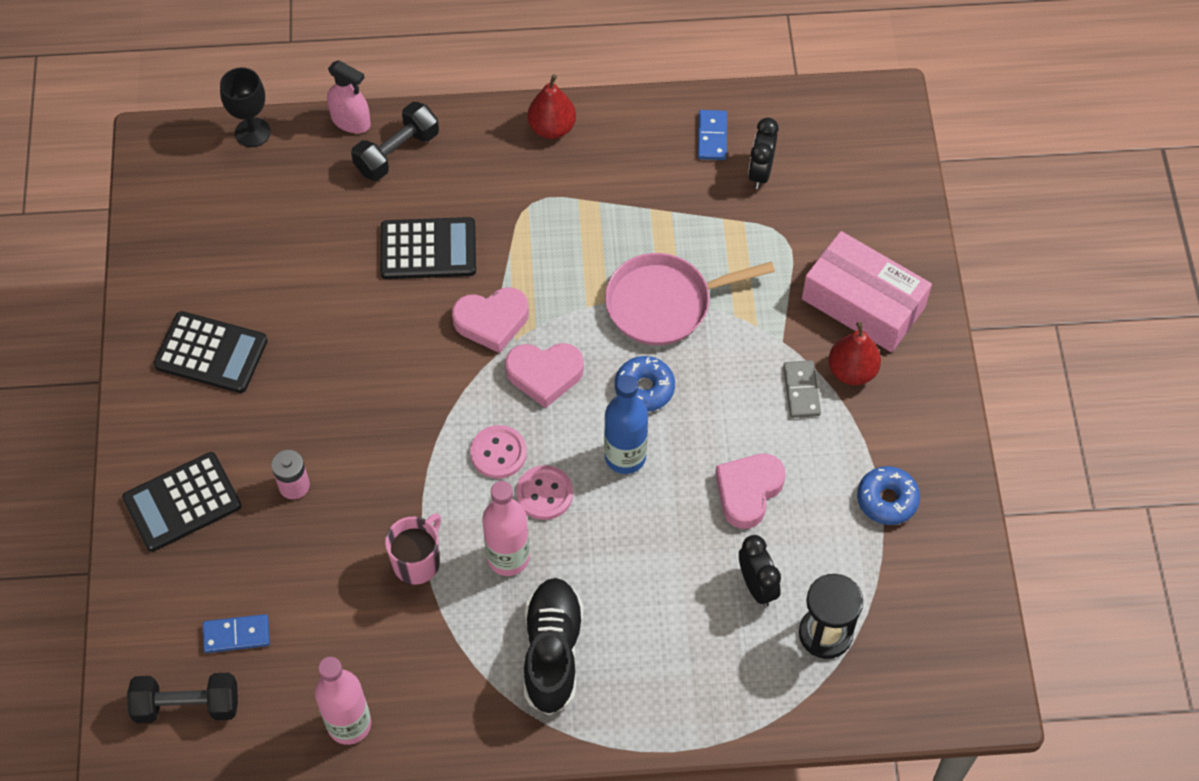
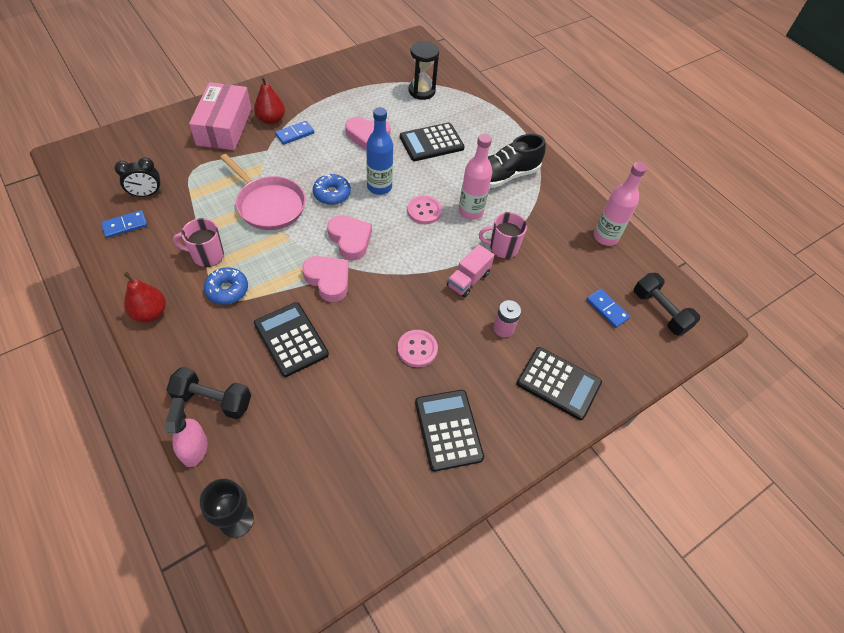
camera: 125 degrees left, 5 degrees down
pink button [470,425,527,479] -> pink button moved to [397,330,438,367]
black clock [739,535,781,607] -> none
grey domino [783,360,821,418] -> blue domino [275,121,314,145]
blue donut [857,466,920,525] -> blue donut moved to [204,267,248,305]
none -> pink mug [173,218,224,267]
none -> black calculator [400,123,464,161]
none -> pink truck [447,245,494,297]

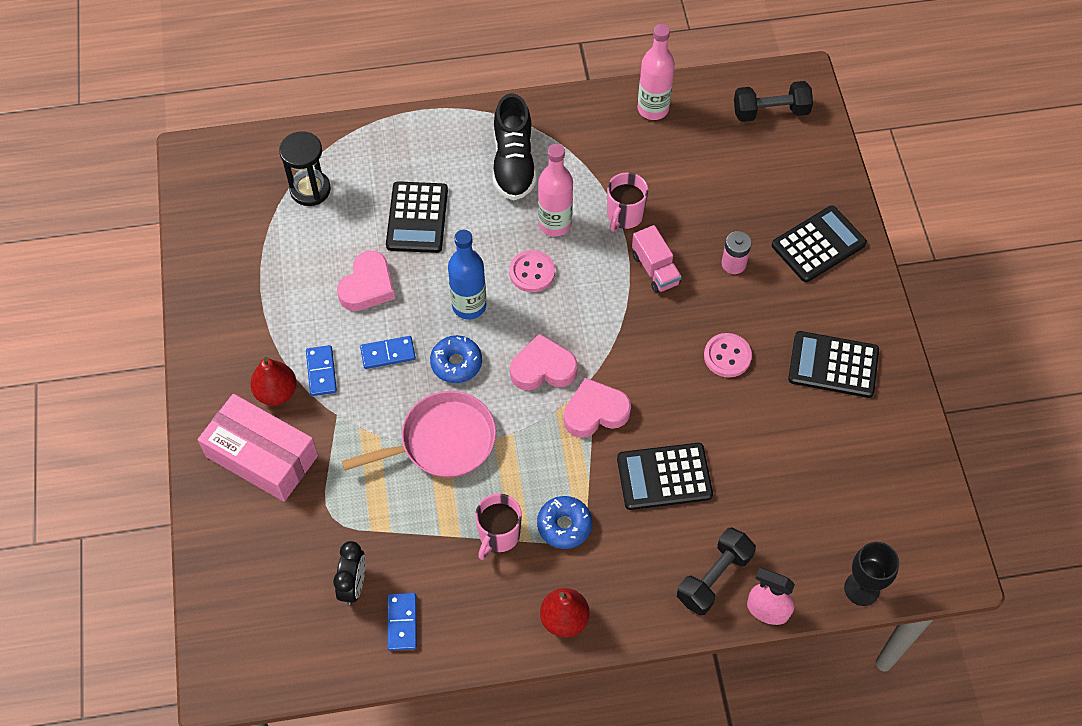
camera: 60 degrees left, 5 degrees up
blue domino [586,289,630,328] -> blue domino moved to [360,336,416,369]

